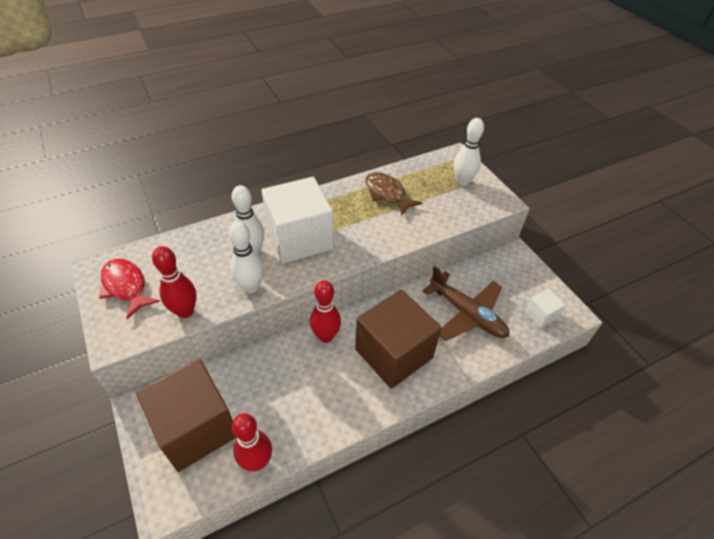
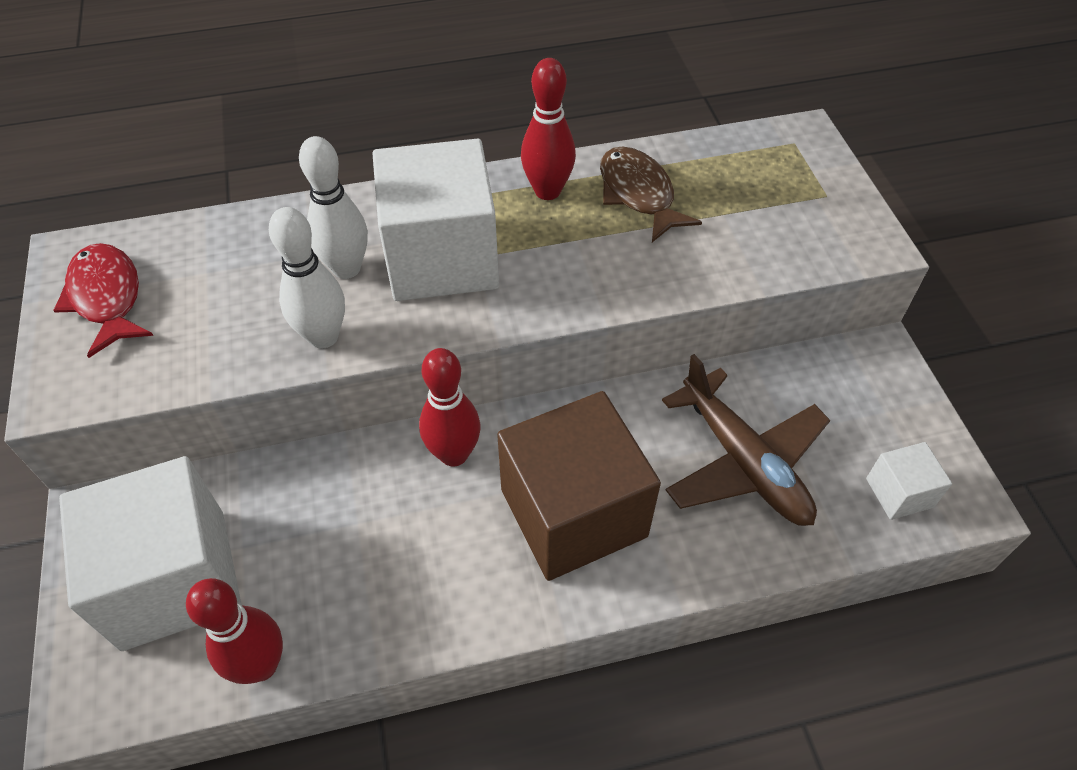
camera: 15 degrees right, 5 degrees up
brown cube [136,359,237,472] -> white cube [59,456,242,651]
red bowling pin [152,246,197,318] -> red bowling pin moved to [521,58,576,200]
white bowling pin [454,118,484,186] -> none

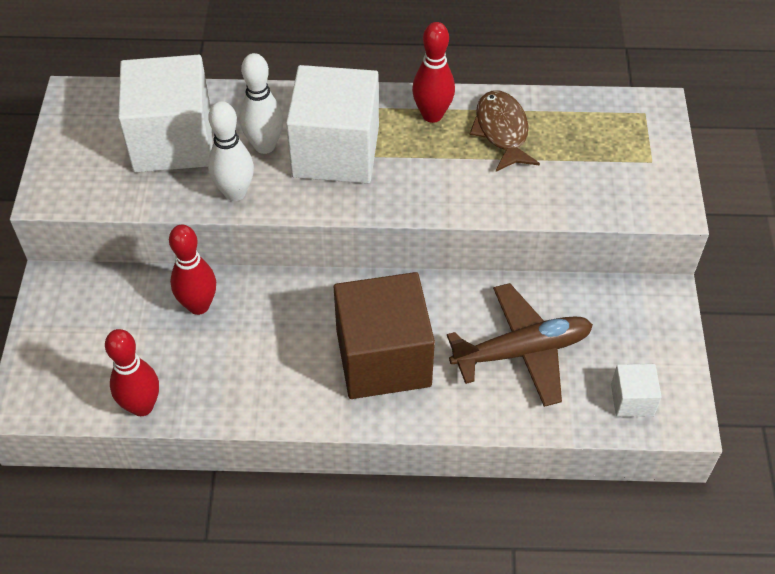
camera: 15 degrees right, 0 degrees up
red fish [53,243,154,358] -> none
white cube [59,456,242,651] -> white cube moved to [118,55,212,172]
red bowling pin [419,348,480,467] -> red bowling pin moved to [169,225,216,315]
brown plane [662,354,830,526] -> brown plane turned 90 degrees counterclockwise [447,283,593,407]

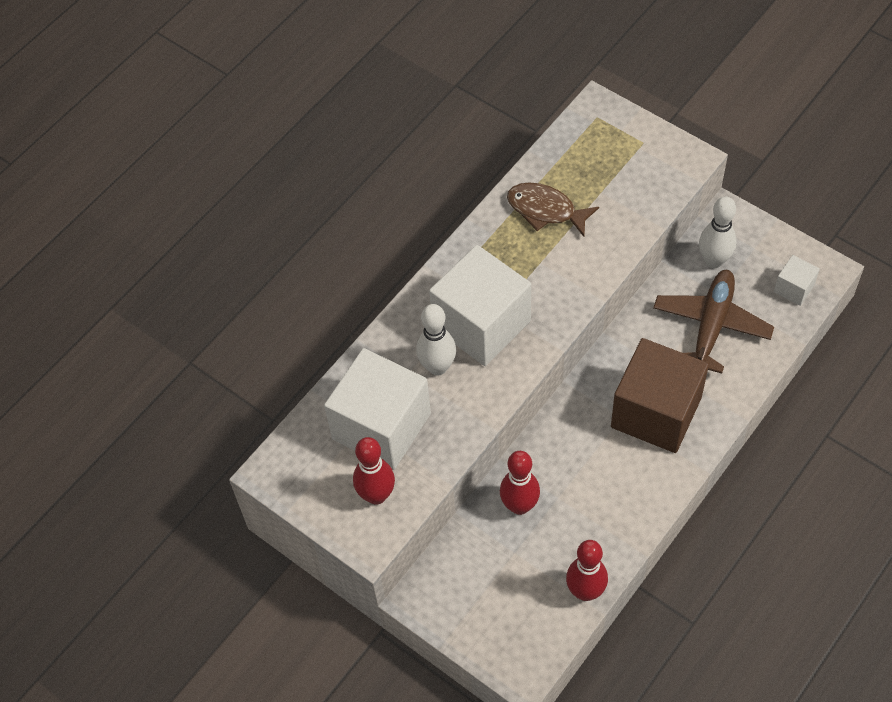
camera: 50 degrees left, 5 degrees up
white bowling pin [208,101,254,201] -> white bowling pin moved to [699,196,737,268]
red bowling pin [412,22,455,123] -> red bowling pin moved to [353,437,395,505]

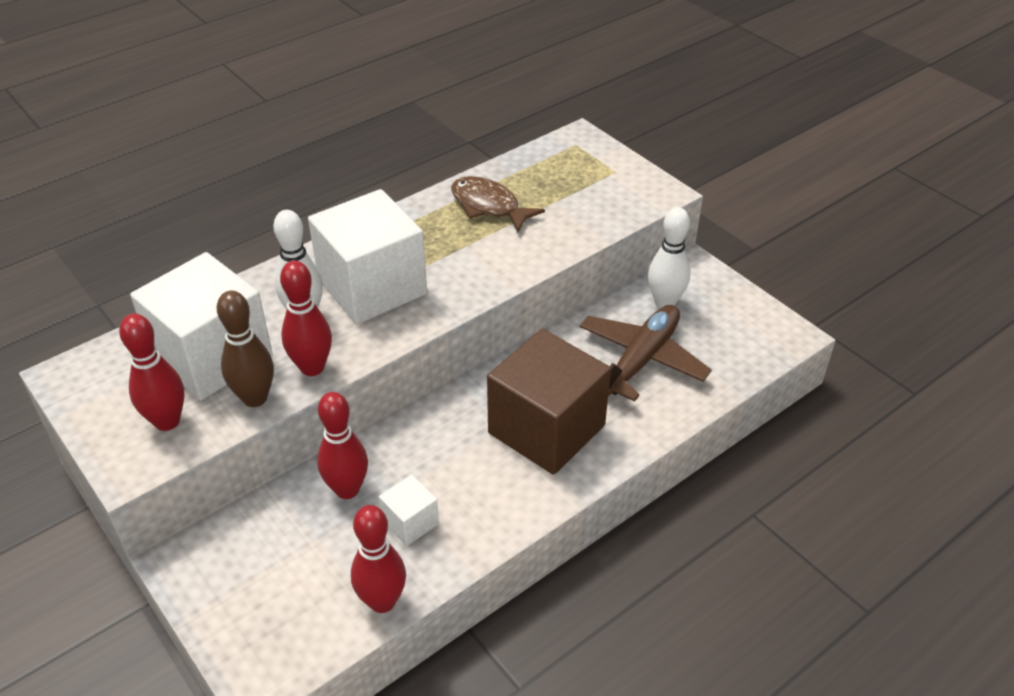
camera: 10 degrees right, 15 degrees down
white cube [774,255,820,306] -> white cube moved to [379,475,439,546]
none -> brown bowling pin [217,291,274,407]
none -> red bowling pin [280,261,332,376]

